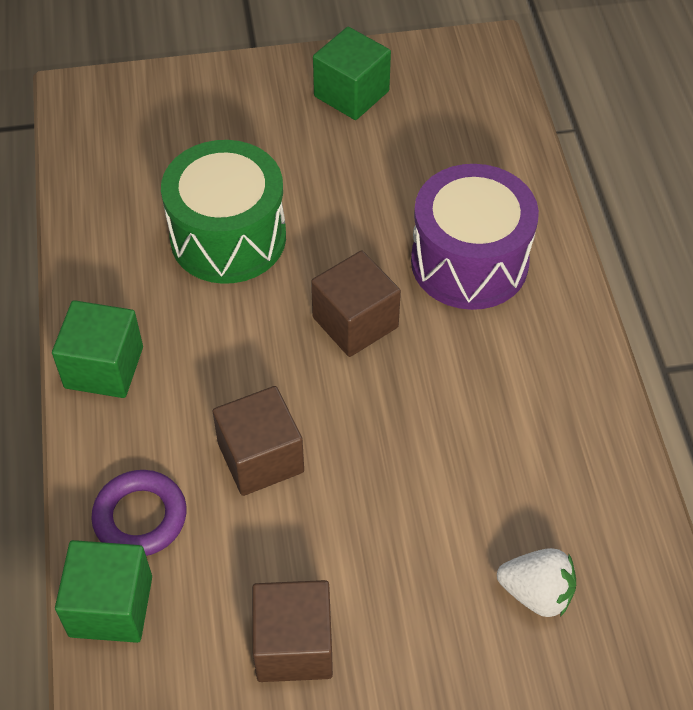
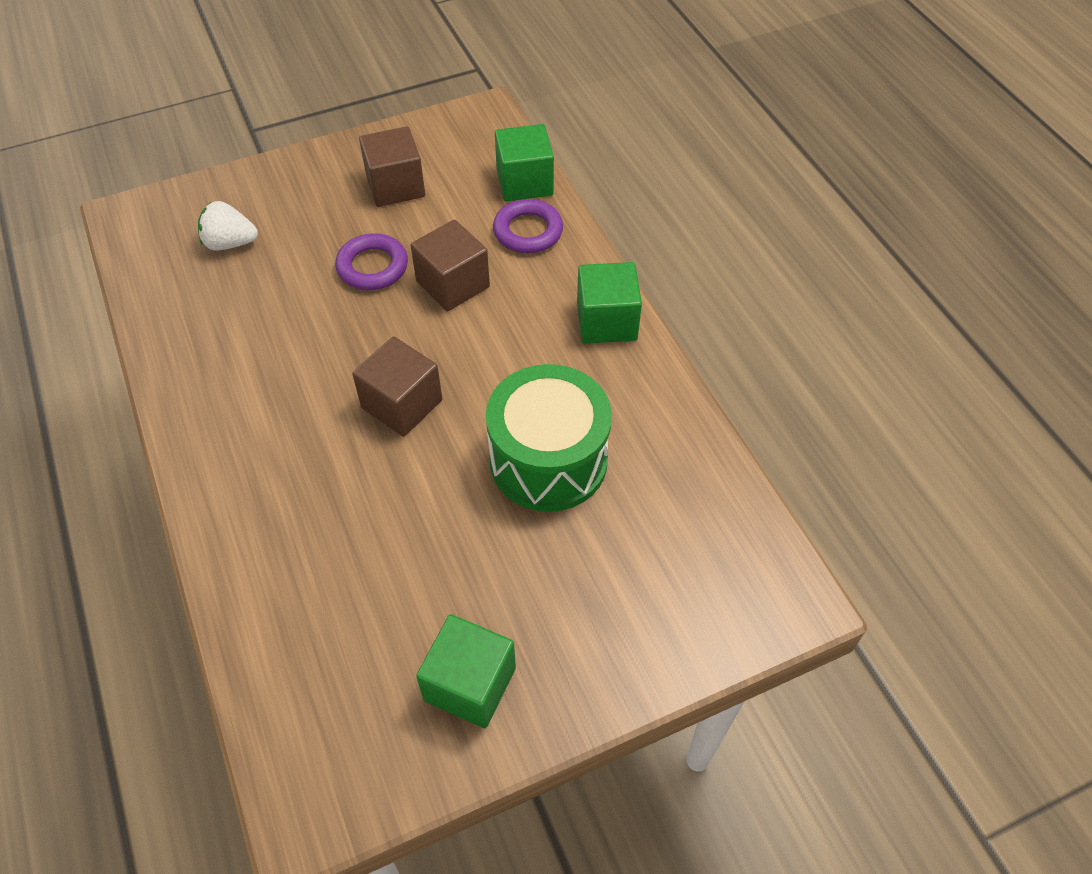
camera: 165 degrees right, 0 degrees up
purple drum [411,164,539,310] -> none
none -> purple ring [335,233,408,290]

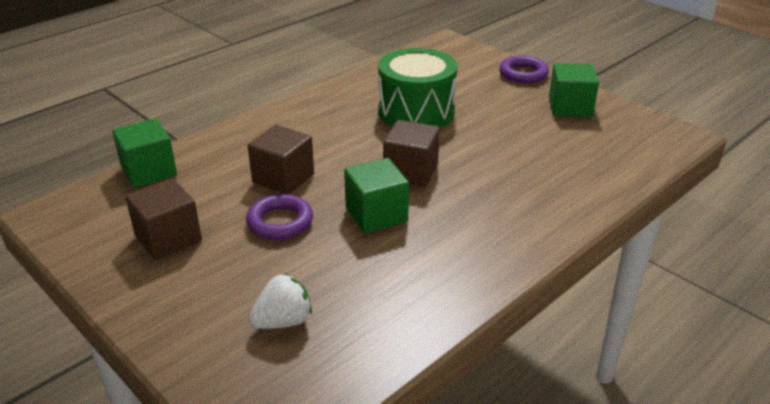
camera: 110 degrees left, 20 degrees down
white strawberry [198,201,258,250] -> white strawberry turned 105 degrees counterclockwise [249,274,312,329]
purple ring [493,199,563,253] -> purple ring moved to [499,55,549,84]
green cube [577,262,642,344] -> green cube moved to [344,158,409,233]

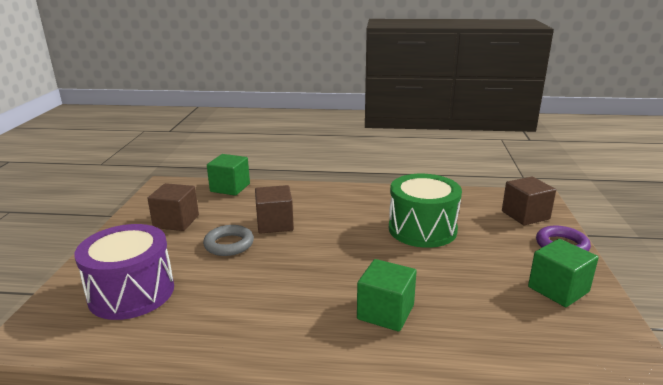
camera: 50 degrees right, 10 degrees down
purple ring [246,194,313,240] -> grey ring [203,225,254,256]
white strawberry [249,274,312,329] -> purple drum [74,224,174,320]
green cube [344,158,409,233] -> green cube moved to [357,259,417,332]
brown cube [383,120,440,187] -> brown cube moved to [502,177,556,225]

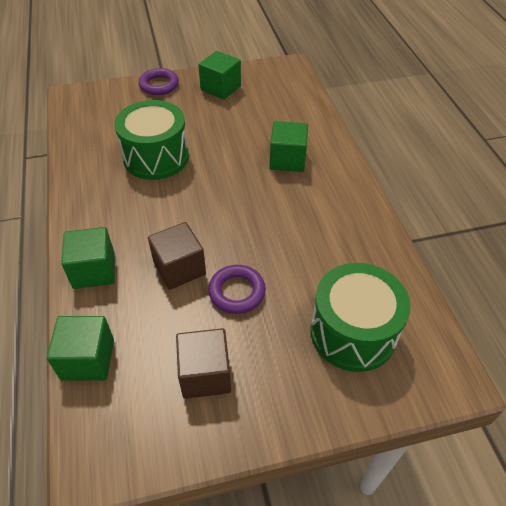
camera: 110 degrees left, 25 degrees up
purple drum [74,224,174,320] -> green drum [310,263,411,372]
grey ring [203,225,254,256] -> purple ring [208,265,266,314]
brown cube [502,177,556,225] -> none
none -> green cube [61,227,115,289]

